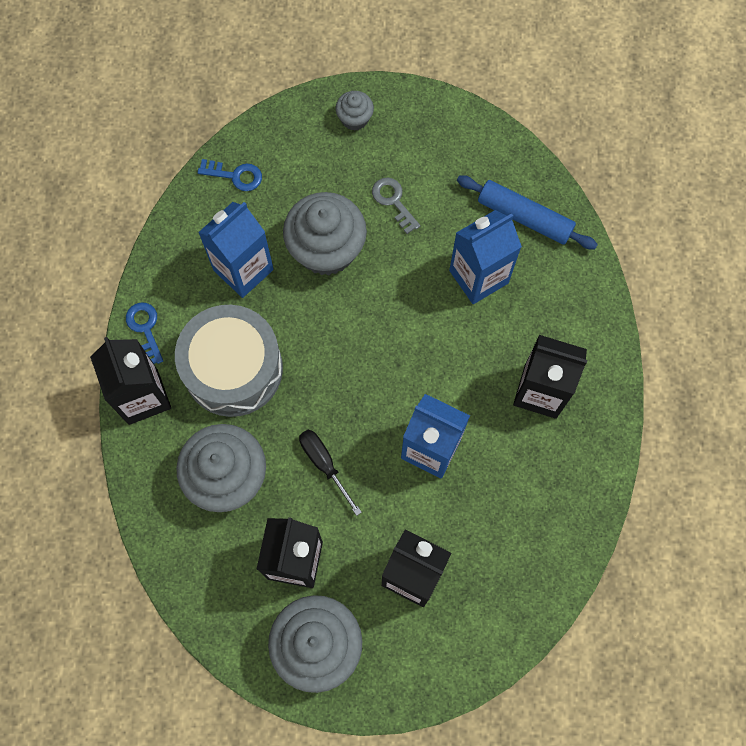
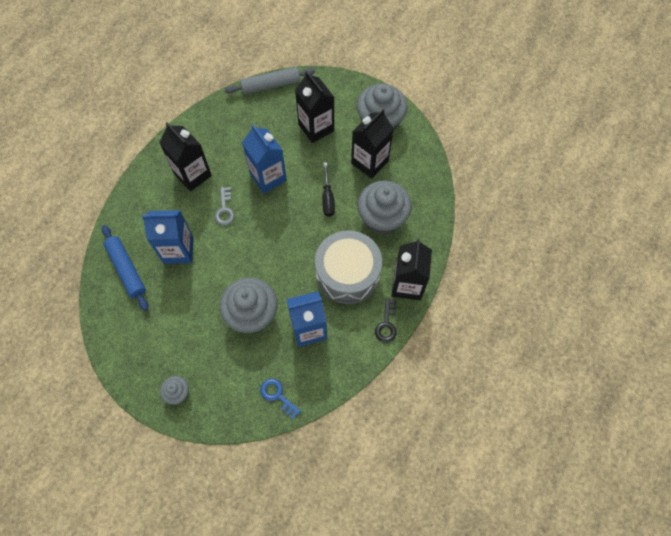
camera: 150 degrees left, 5 degrees down
blue key [126,302,163,364] -> black key [375,298,397,343]
grey key [372,178,421,234] -> grey key moved to [215,187,235,225]
none -> grey rolling pin [224,67,315,94]

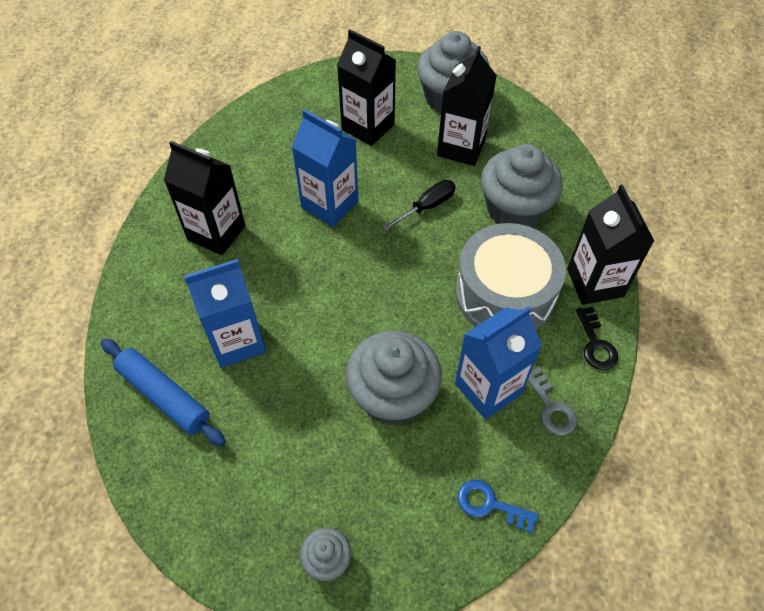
camera: 20 degrees left, 10 degrees down
grey key [215,187,235,225] -> grey key moved to [528,367,577,435]
grey rolling pin [224,67,315,94] -> none
black screwdriver [322,162,335,217] -> black screwdriver turned 105 degrees counterclockwise [382,180,456,231]

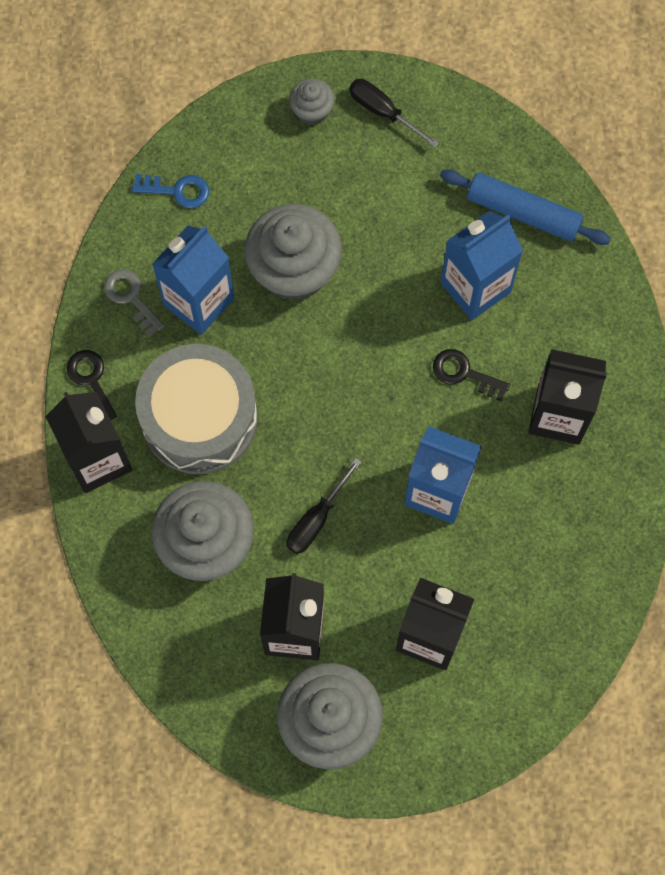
camera: 165 degrees right, 15 degrees up
none -> black screwdriver [349,79,439,147]
none -> black key [433,349,510,401]

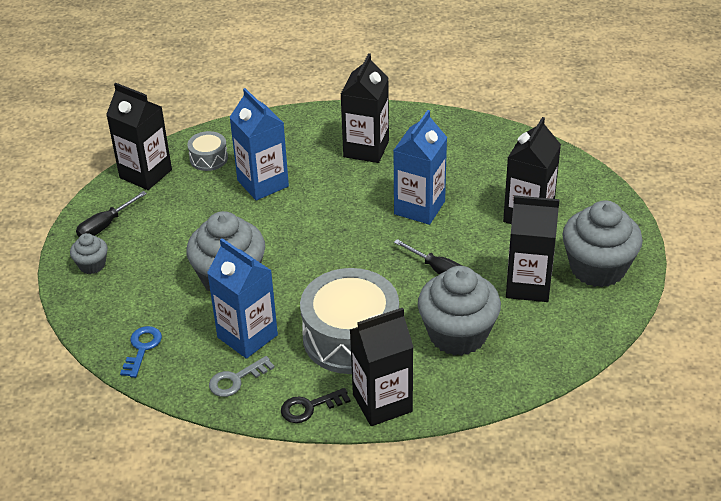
camera: 85 degrees left, 30 degrees down
black key [433,349,510,401] -> none
blue rolling pin [440,169,611,245] -> grey drum [187,131,228,171]
none -> black carton [106,83,172,190]

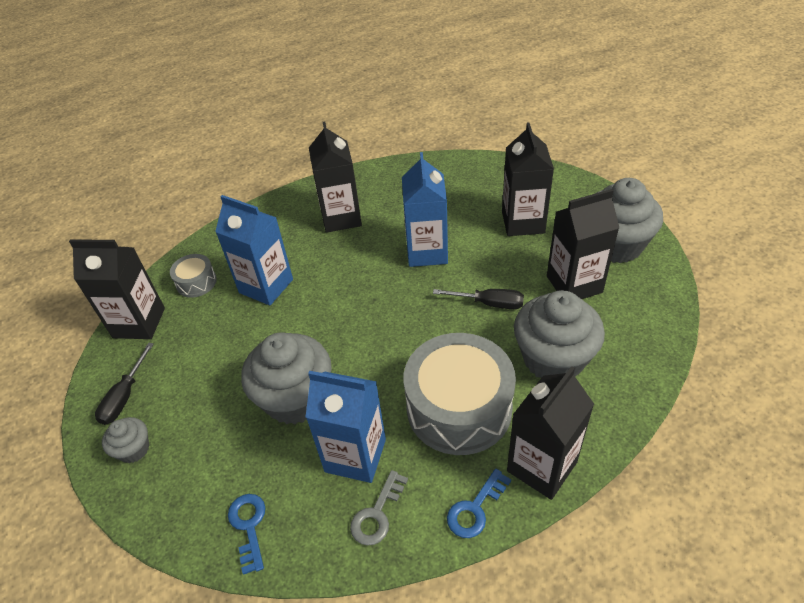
camera: 25 degrees left, 5 degrees up
black key [281,388,351,423] -> blue key [447,468,511,538]

